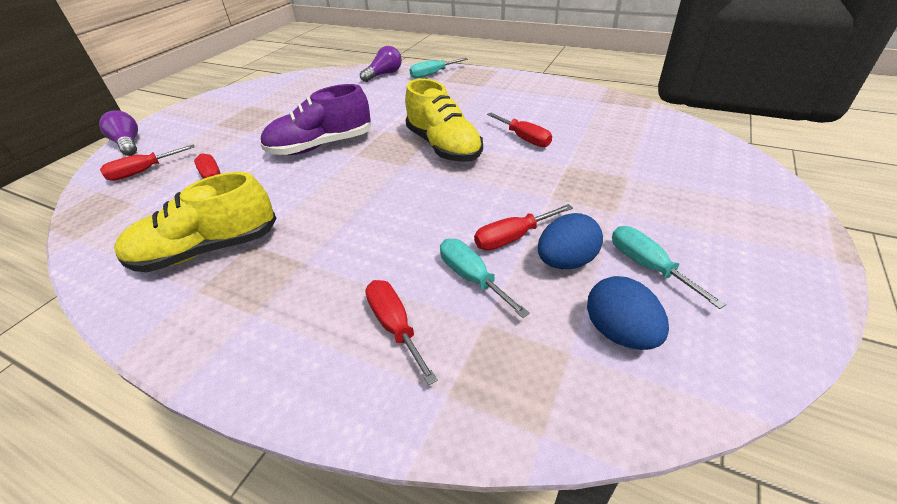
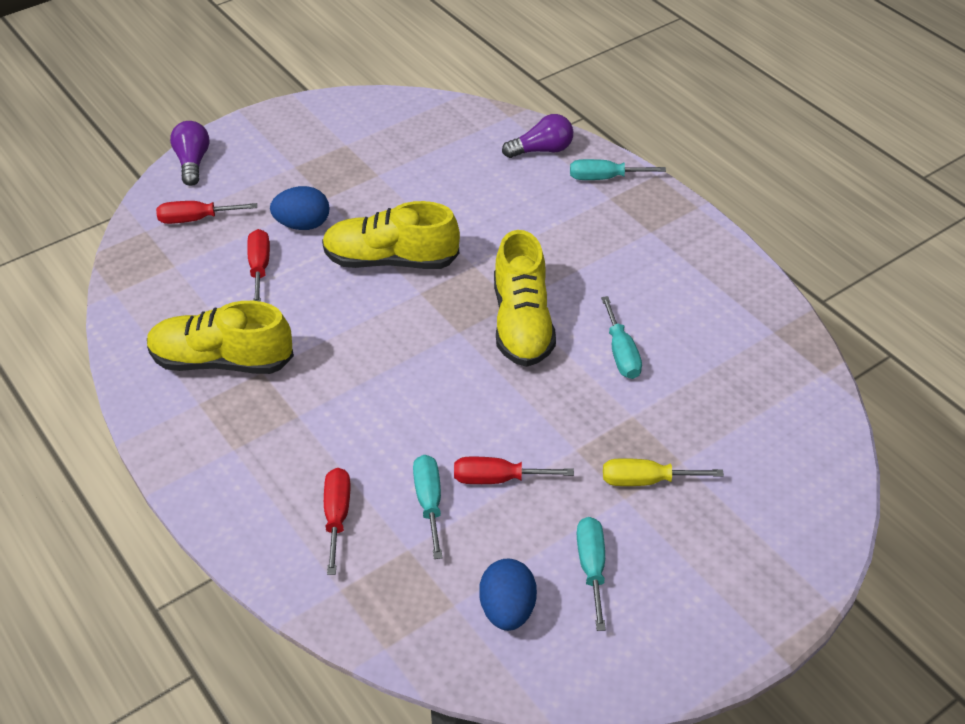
camera: 25 degrees right, 5 degrees up
purple shoe [260,84,371,155] -> yellow shoe [322,201,460,269]
red screwdriver [487,113,552,147] -> turquoise screwdriver [601,296,642,379]
blue egg [538,213,603,269] -> blue egg moved to [270,186,330,230]
none -> yellow screwdriver [603,458,724,486]

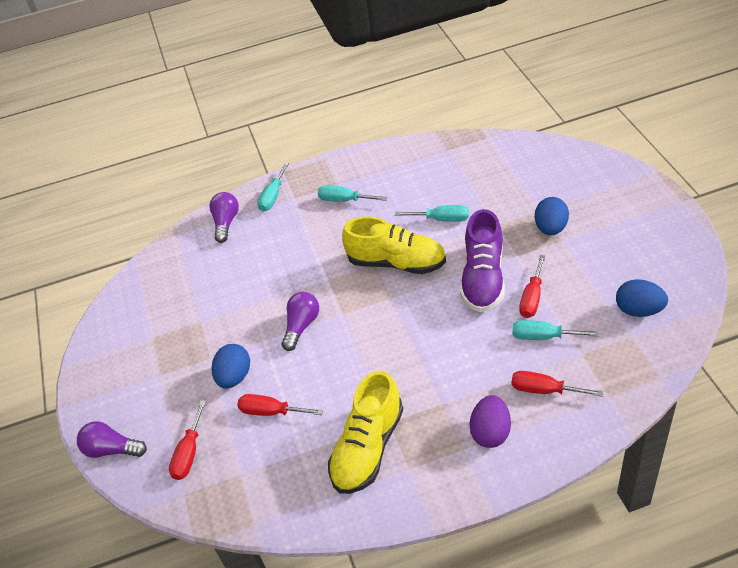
camera: 65 degrees left, 0 degrees up
yellow shoe [322,201,460,269] -> purple light bulb [282,292,319,351]
turquoise screwdriver [577,517,606,631] -> turquoise screwdriver moved to [318,185,387,202]
yellow screwdriver [603,458,724,486] -> blue egg [535,197,569,235]
none -> purple shoe [460,209,505,312]
none -> purple egg [469,395,511,448]

